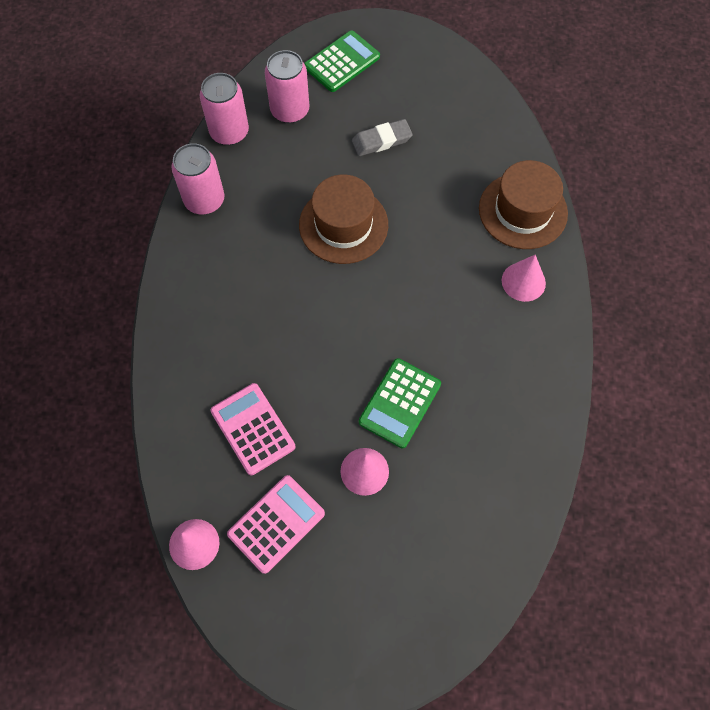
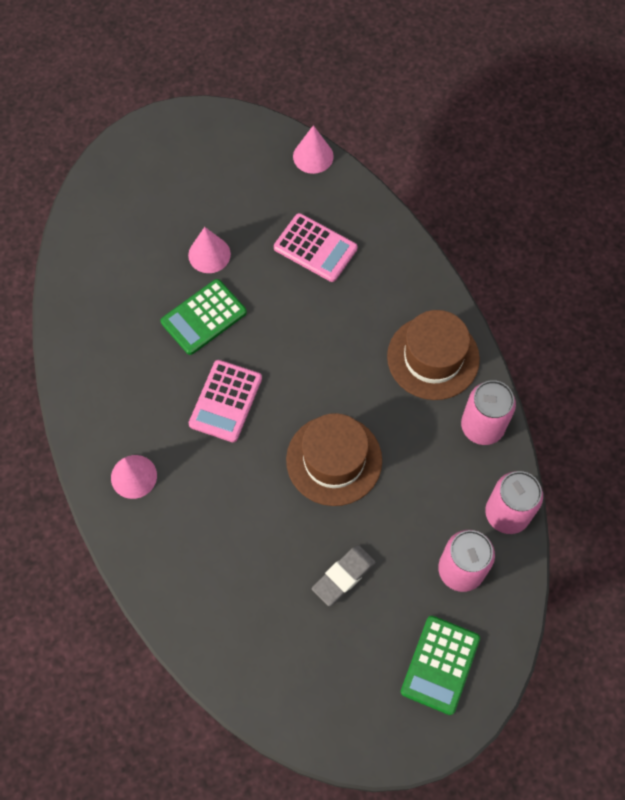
camera: 155 degrees right, 0 degrees up
pink calculator [227,475,325,574] -> pink calculator moved to [189,360,262,442]
green calculator [359,358,441,448] -> green calculator turned 135 degrees counterclockwise [161,279,247,355]
brown hat [479,160,568,249] -> brown hat moved to [387,310,480,400]

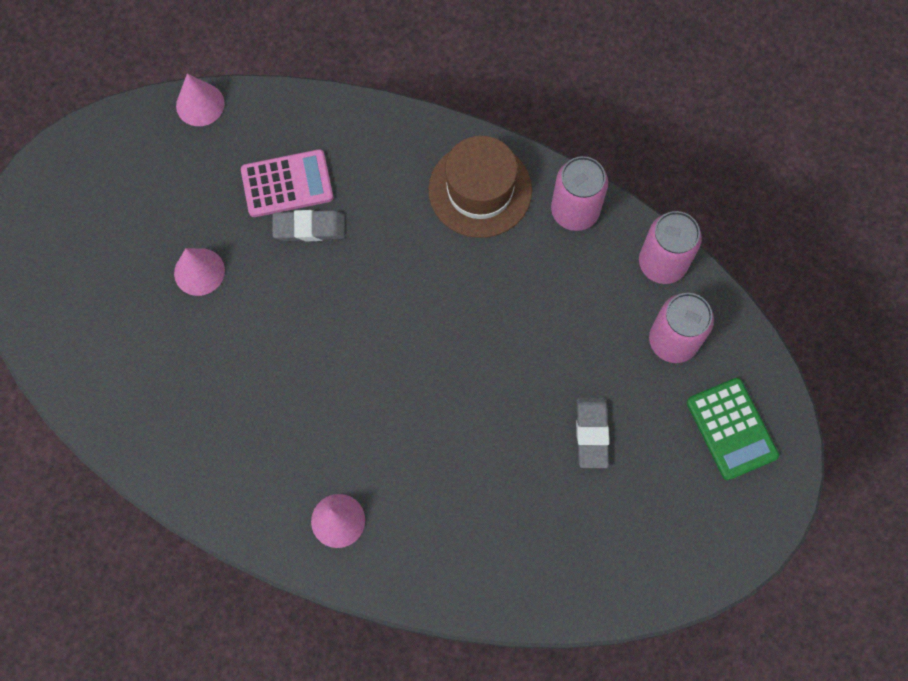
camera: 45 degrees left, 5 degrees up
green calculator [161,279,247,355] -> none
pink calculator [189,360,262,442] -> none
brown hat [286,413,382,506] -> none
none -> grey eraser [272,210,345,242]

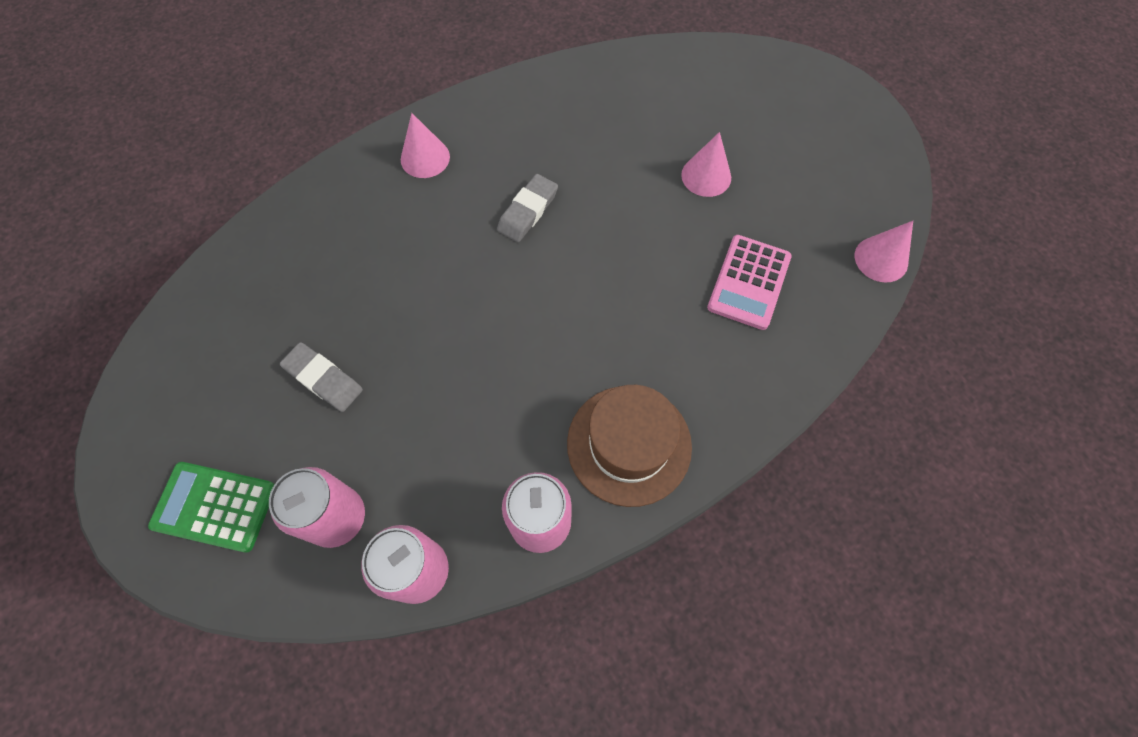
camera: 125 degrees right, 5 degrees down
grey eraser [272,210,345,242] -> grey eraser moved to [497,174,558,242]

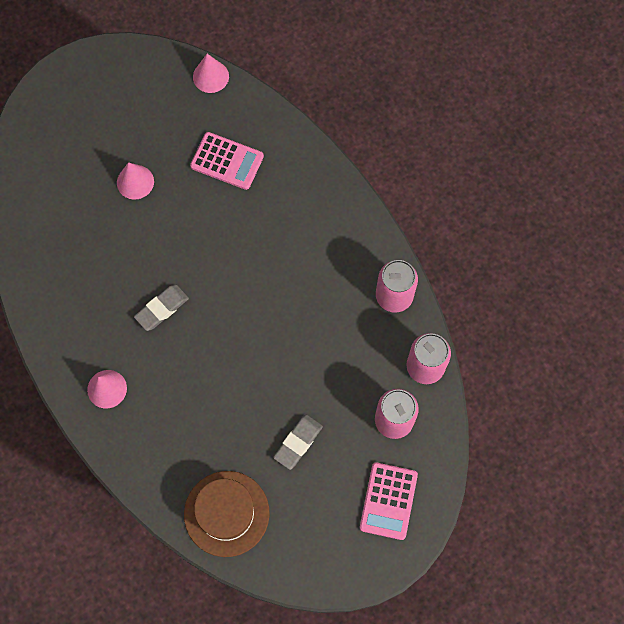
camera: 90 degrees left, 5 degrees up
green calculator [148,462,275,553] -> pink calculator [360,462,418,540]
grey eraser [497,174,558,242] -> grey eraser turned 75 degrees counterclockwise [134,285,189,331]
brown hat [567,385,692,507] -> brown hat moved to [184,471,269,557]

